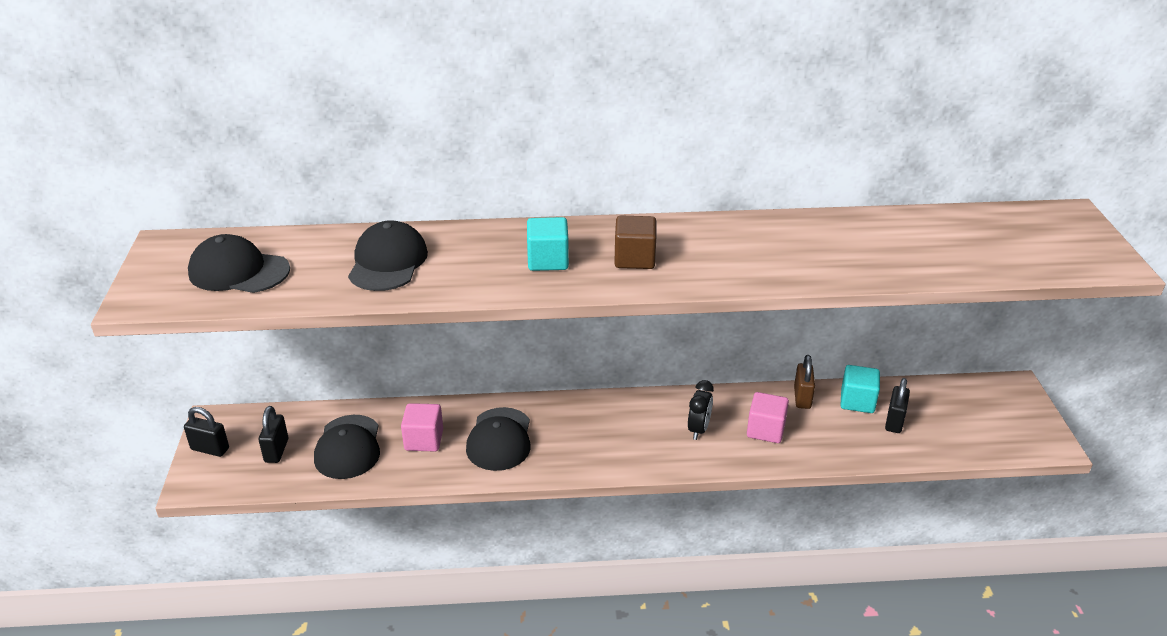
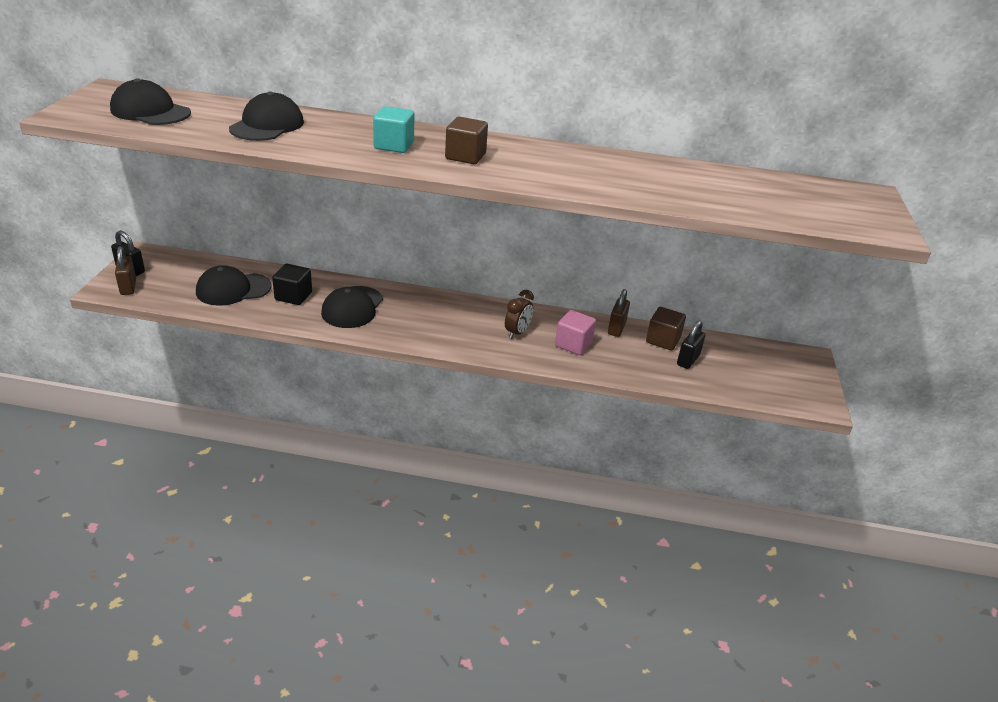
camera: 10 degrees right, 0 degrees up
black padlock [259,406,288,463] -> none
black cap [314,415,380,479] -> black cap turned 60 degrees clockwise [196,265,271,306]
pink cube [401,403,443,451] -> black cube [272,264,312,305]
black clock [688,380,714,440] -> brown clock [505,290,534,339]
turquoise cube [841,365,880,413] -> brown cube [646,307,686,351]
none -> brown padlock [115,246,136,295]

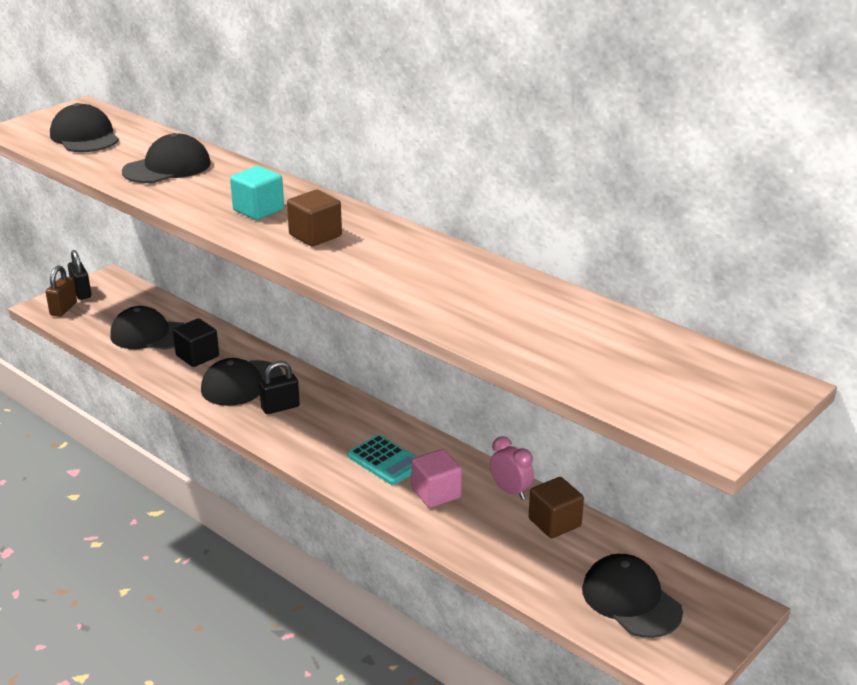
camera: 35 degrees right, 5 degrees down
brown clock [505,290,534,339] -> turquoise calculator [347,435,416,485]
brown padlock [608,289,630,337] -> pink clock [490,436,534,500]
black padlock [677,320,705,369] -> black padlock moved to [259,361,300,414]
none -> black cap [582,554,683,638]

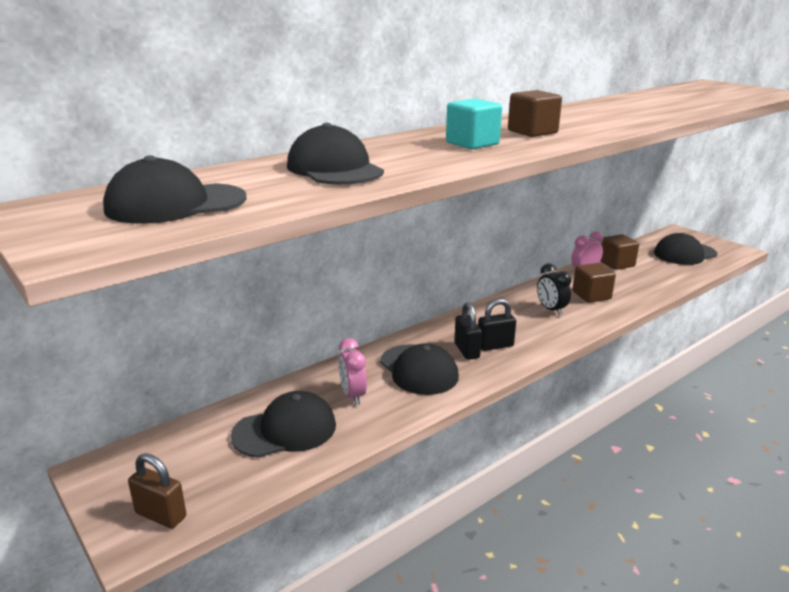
camera: 80 degrees left, 5 degrees down
black padlock [68,250,91,300] -> black padlock moved to [478,299,516,351]
black cap [110,306,185,349] -> black cap turned 135 degrees counterclockwise [231,391,336,458]
black cube [173,318,219,367] -> pink clock [339,338,367,405]
turquoise calculator [347,435,416,485] -> black clock [537,263,572,316]
pink cube [411,449,462,508] -> brown cube [572,263,616,303]

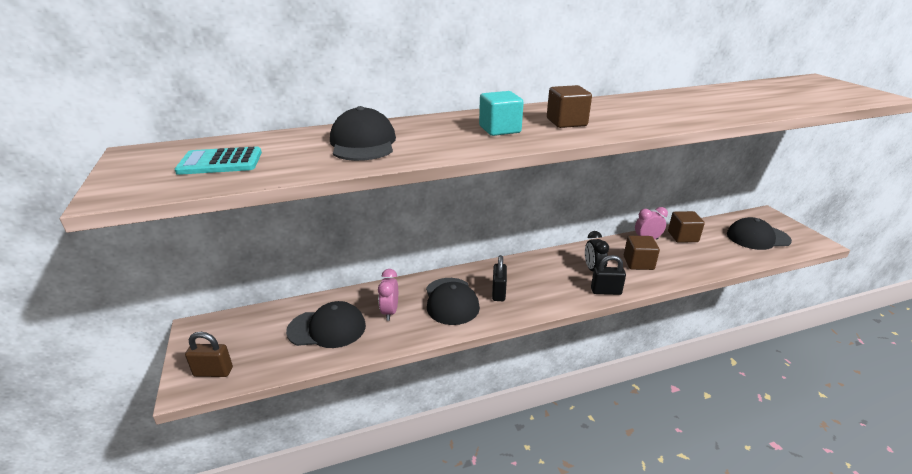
camera: 20 degrees right, 5 degrees up
black cap [103,155,246,224] -> turquoise calculator [175,147,262,175]
brown padlock [128,453,186,529] -> brown padlock turned 45 degrees counterclockwise [185,332,233,377]
black padlock [478,299,516,351] -> black padlock moved to [591,255,626,295]

